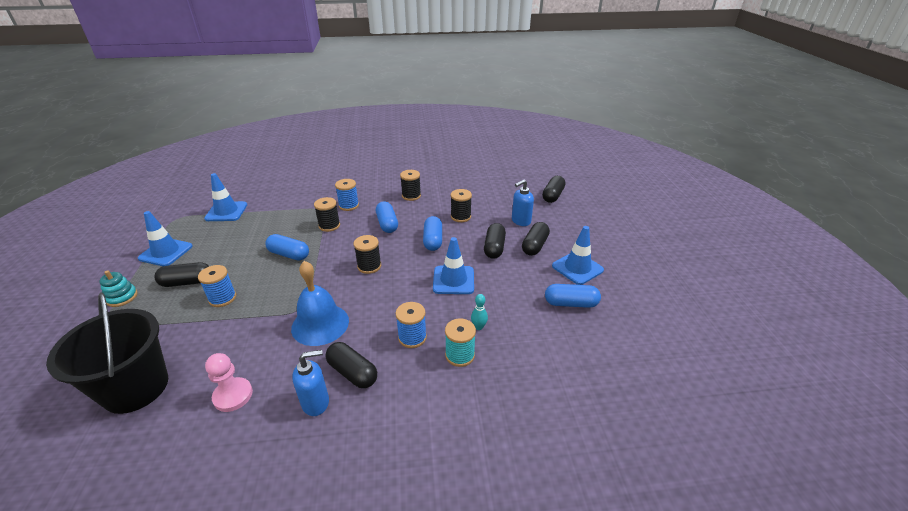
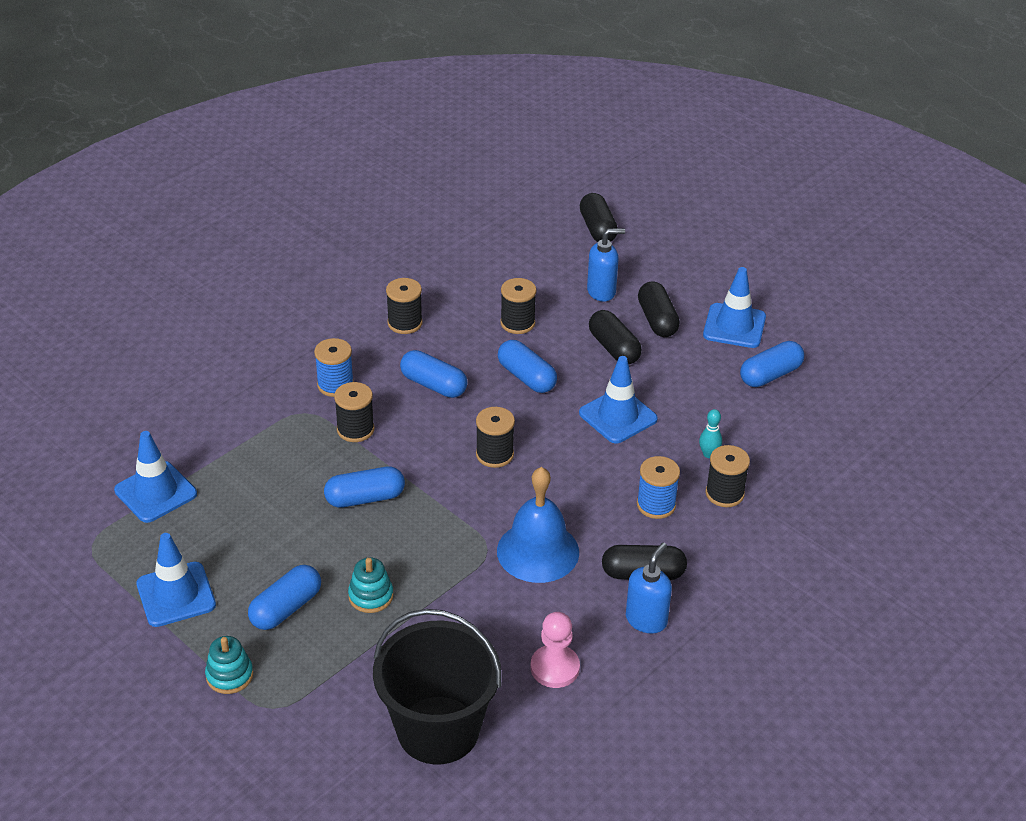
camera: 40 degrees left, 5 degrees up
black capsule [154,262,209,287] -> blue capsule [248,565,321,630]
blue spool [198,265,236,307] -> turquoise stacking toy [348,558,393,613]
turquoise spool [445,318,476,367] -> black spool [706,445,750,507]
blue soap dispenser [512,180,534,226] -> blue soap dispenser turned 120 degrees counterclockwise [587,228,625,302]

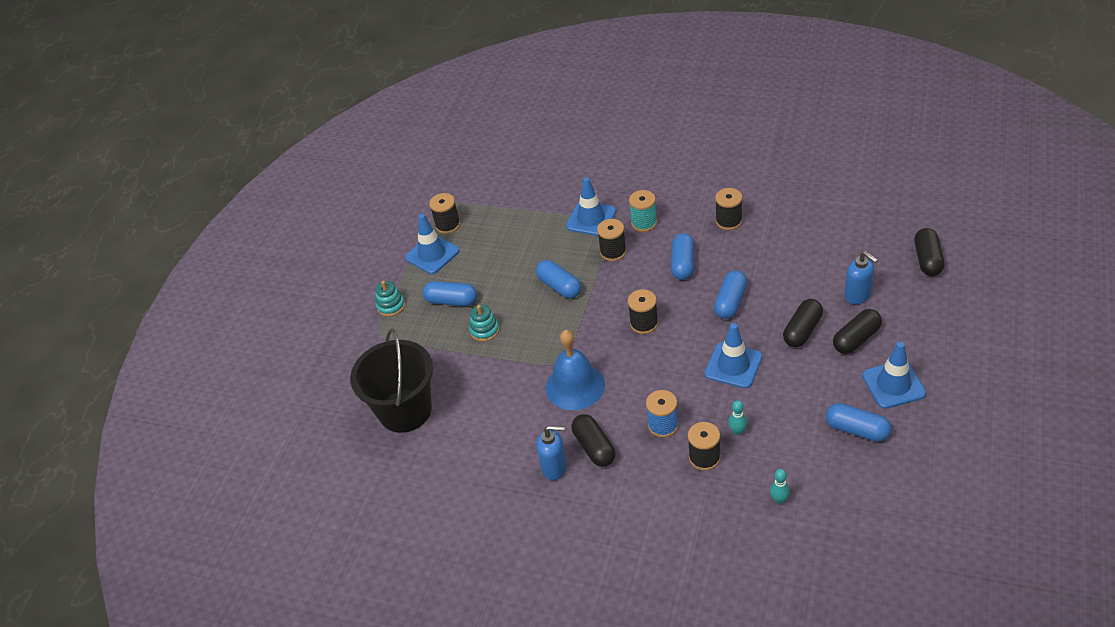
camera: 70 degrees right, 5 degrees up
blue traffic cone [114,431,197,523] -> blue traffic cone moved to [566,177,616,236]
blue spool [314,338,354,397] -> turquoise spool [629,190,657,232]
black spool [500,278,536,334] -> black spool moved to [429,193,460,234]
pink pawn [531,612,580,688] -> none
black capsule [580,193,618,242] -> black capsule turned 45 degrees counterclockwise [914,228,944,276]
none -> turquoise bowling pin [770,469,790,504]

